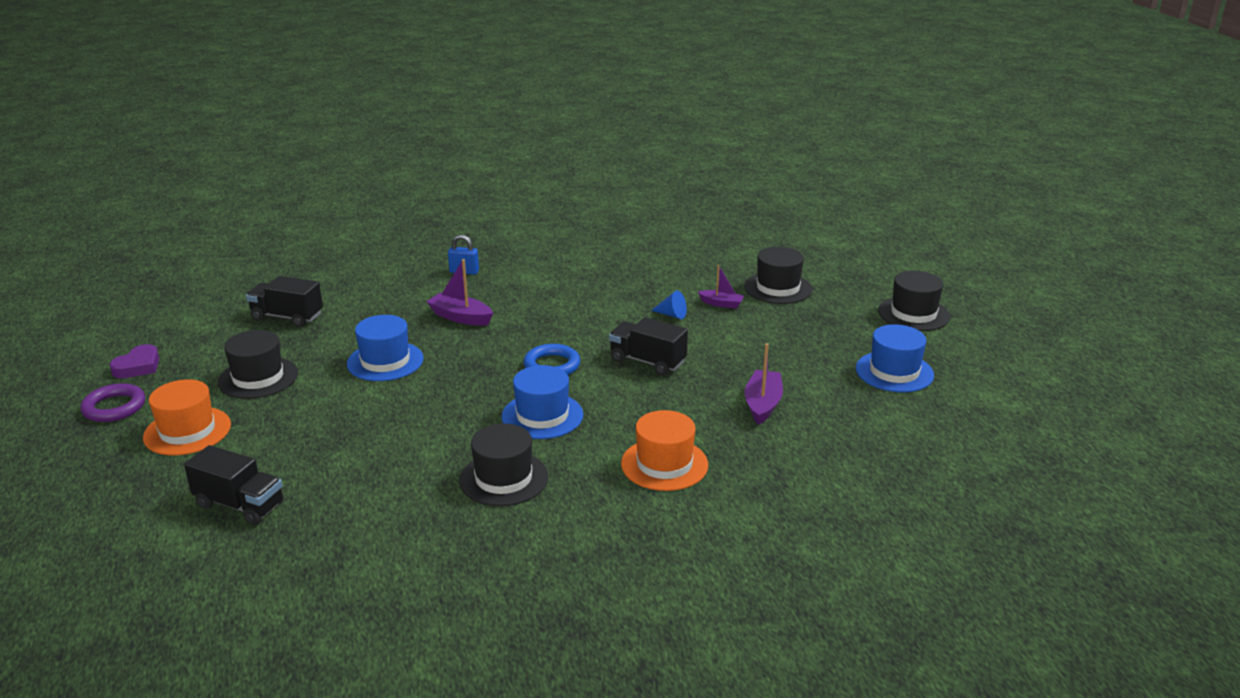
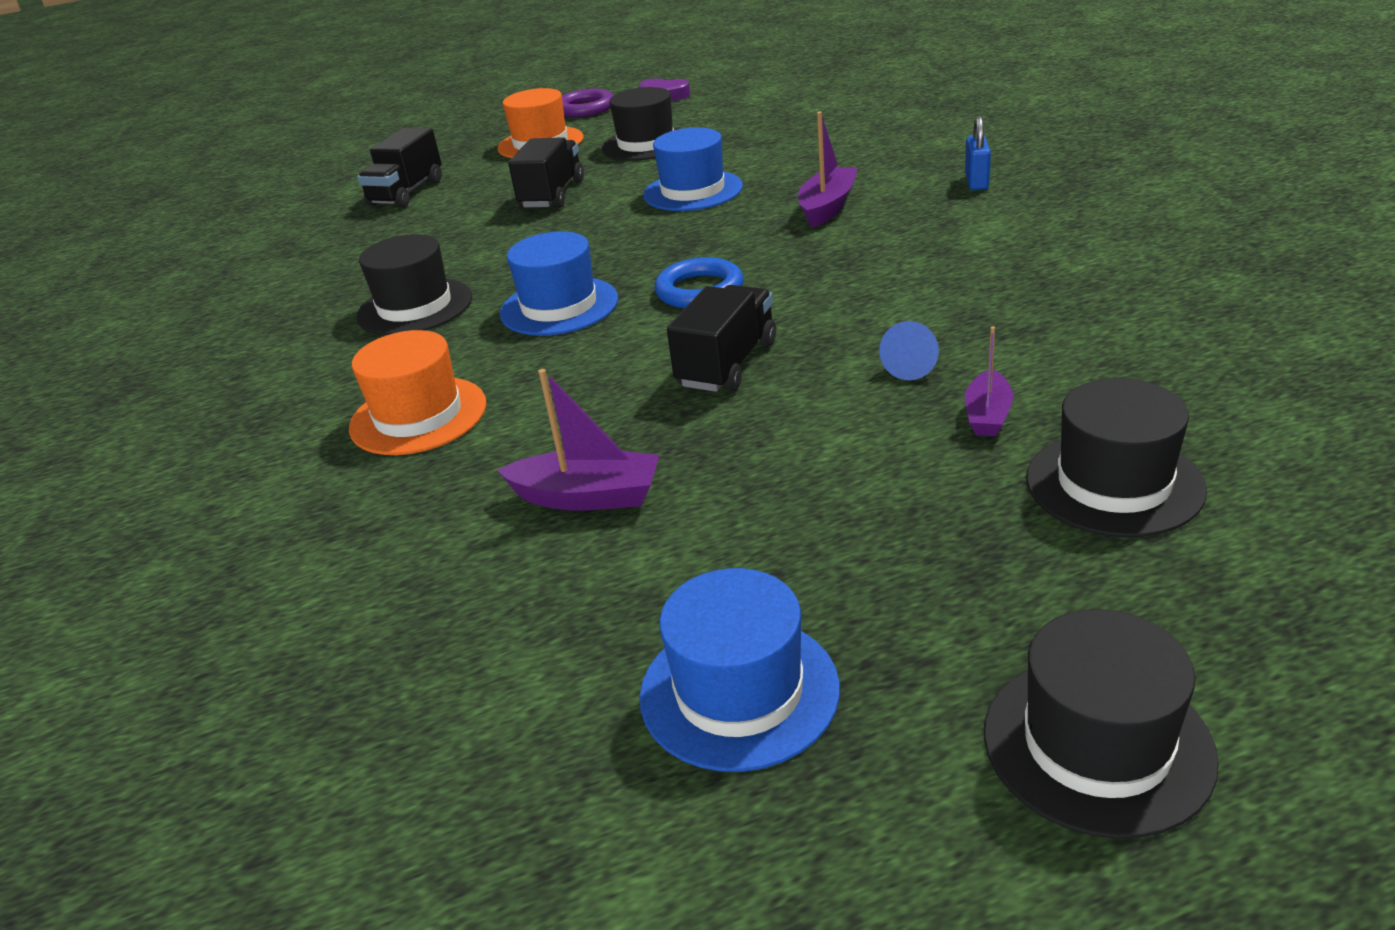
camera: 90 degrees right, 5 degrees up
black truck [246,276,323,327] -> black truck moved to [508,137,584,208]

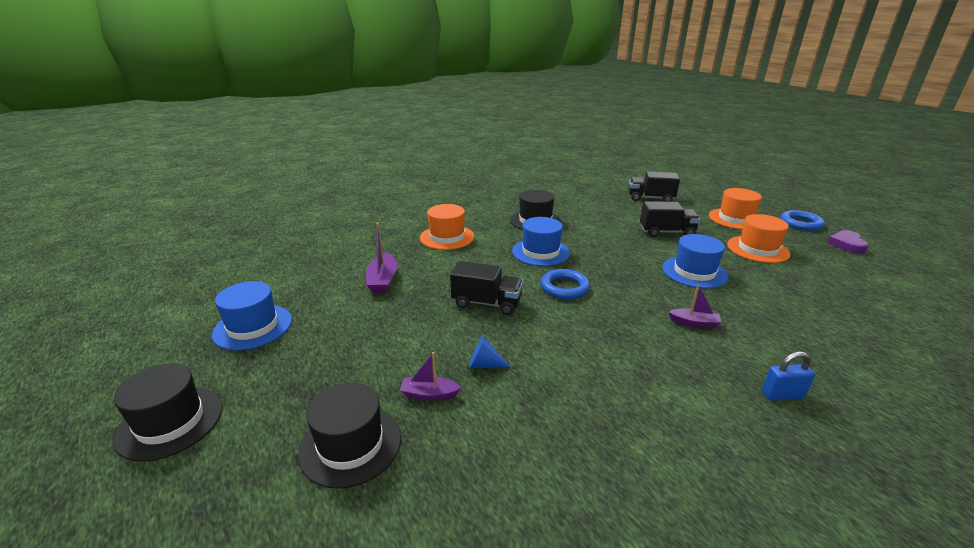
camera: 75 degrees right, 5 degrees down
purple ring [562,88,614,117] -> blue ring [780,210,825,231]
black hat [602,87,679,161] -> orange hat [727,214,791,263]
purple boat [798,112,858,228] -> purple boat [669,284,722,329], size x0.65

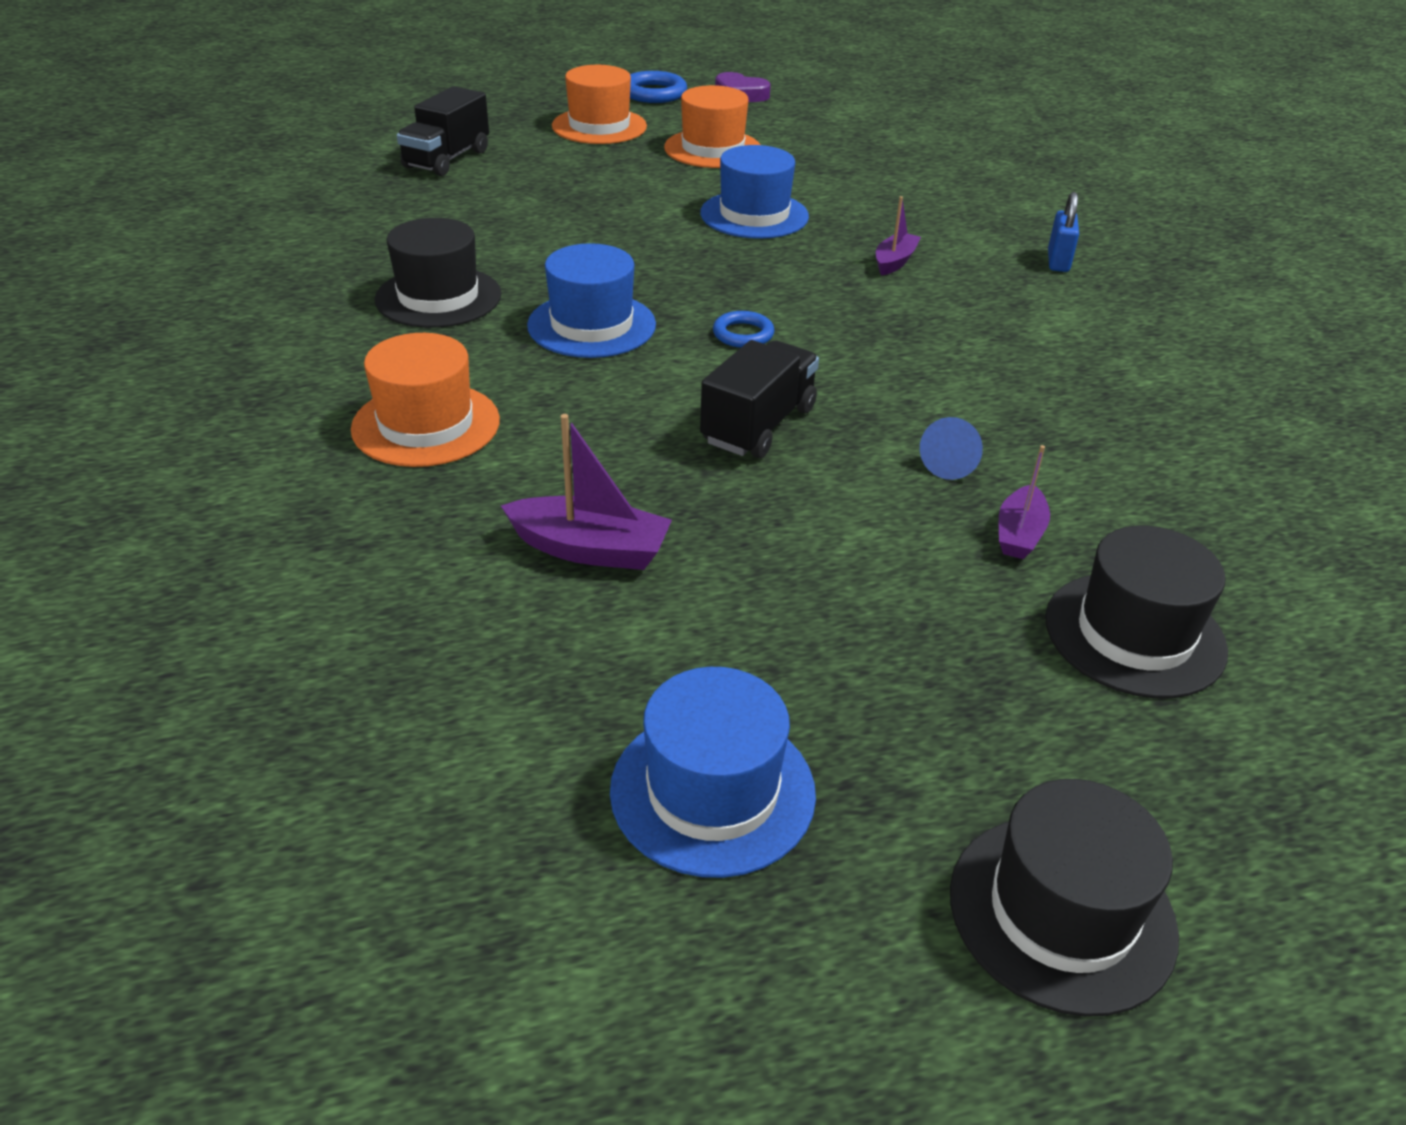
camera: 75 degrees left, 10 degrees up
blue ring [540,269,590,299] -> blue ring [713,311,775,348], size x0.64
black truck [640,201,700,237] -> none

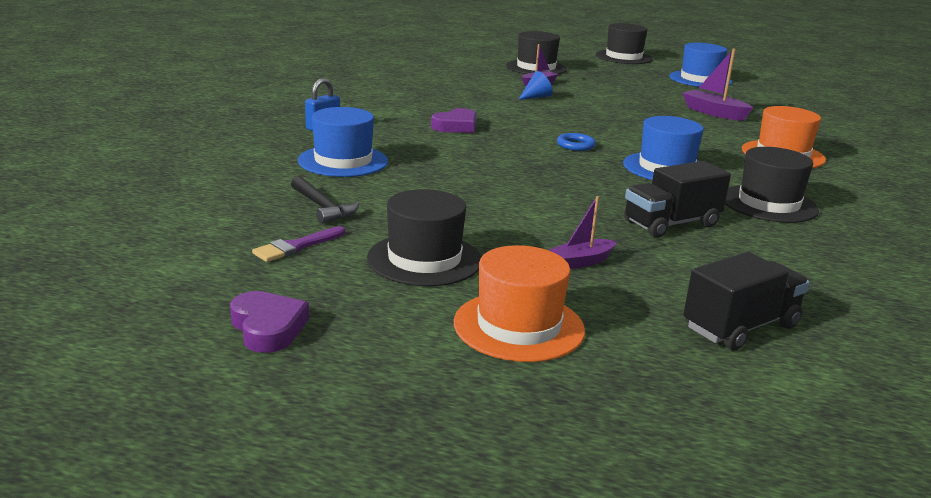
camera: 150 degrees left, 15 degrees down
blue ring [630,71,687,103] -> none
orange hat [664,85,761,168] -> black hat [367,189,481,286]
blue hat [700,145,809,239] -> blue hat moved to [298,107,388,177]
black truck [700,340,819,458] -> black truck moved to [624,161,731,238]
purple boat [876,196,921,276] -> purple boat moved to [549,196,616,269]
none -> purple brush [252,226,345,262]
none -> black hammer [291,176,360,224]
none -> purple heart [431,108,476,133]

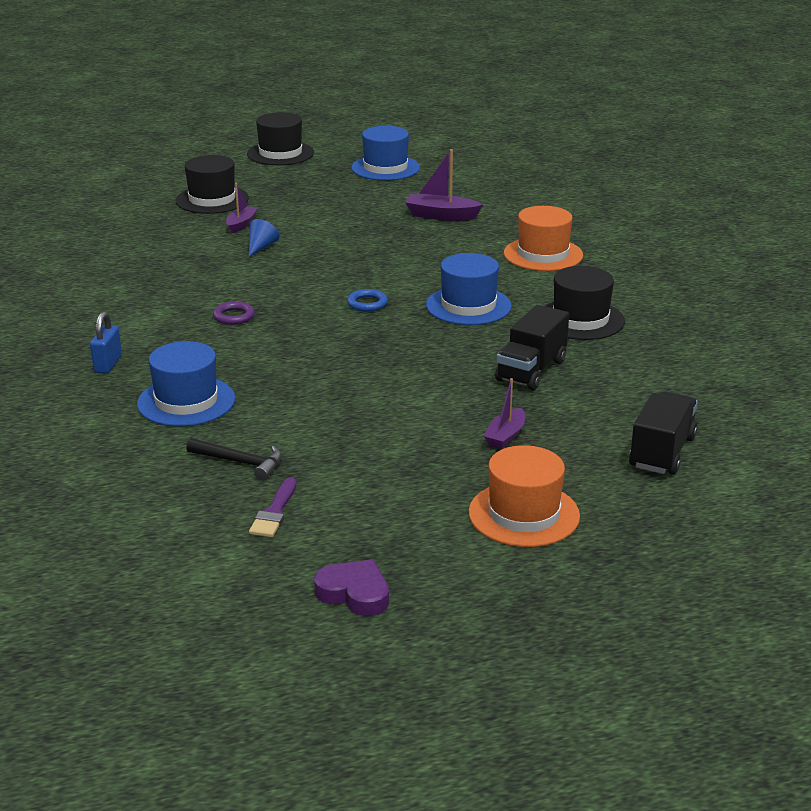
camera: 30 degrees left, 5 degrees up
black hat [367,189,481,286] -> none
purple heart [431,108,476,133] -> purple ring [213,302,255,325]

